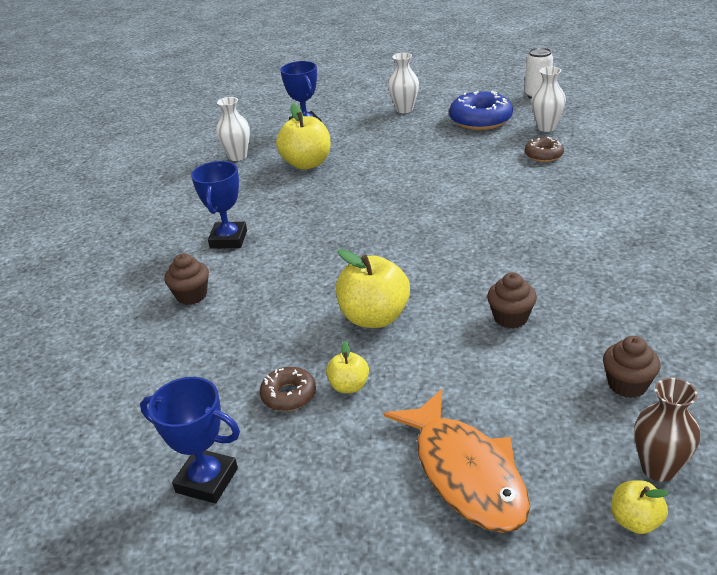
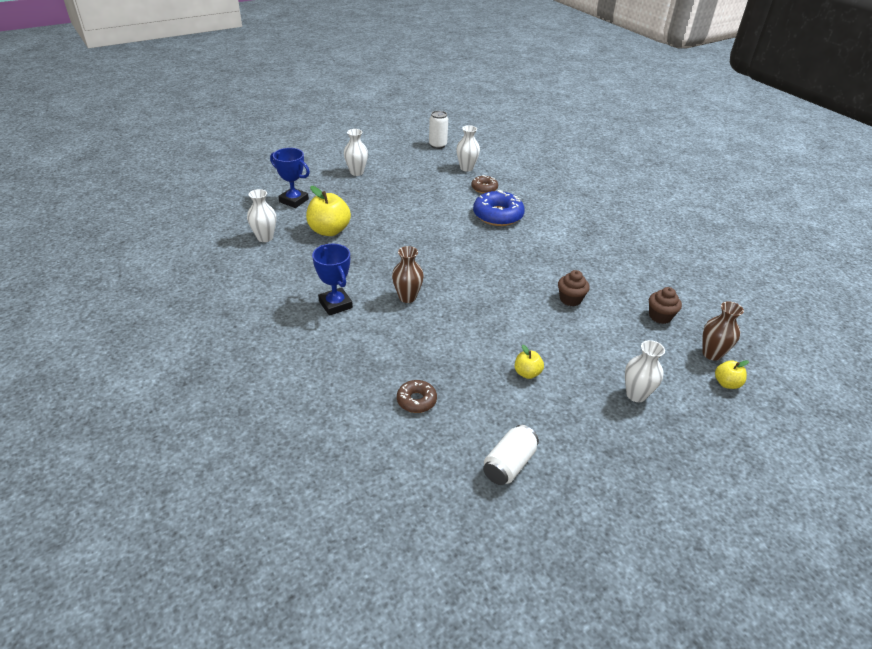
camera: 40 degrees left, 5 degrees up
blue trophy [140,377,240,503] -> white can [483,425,539,485]
brown cupcake [164,253,209,305] -> none
brown donut [260,367,316,411] -> brown donut moved to [397,380,437,413]
yellow apple [336,249,410,328] -> none
orange fish [384,389,530,533] -> white vase [625,340,665,402]
blue donut [449,91,513,130] -> blue donut moved to [473,190,525,226]
none -> brown vase [392,246,424,303]

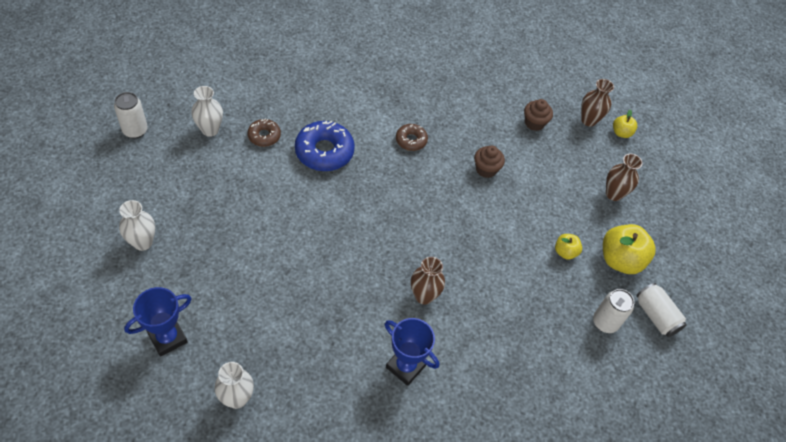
camera: 70 degrees left, 15 degrees up
yellow apple [306,186,351,236] -> yellow apple moved to [603,224,656,274]
blue trophy [312,244,353,316] -> blue trophy turned 45 degrees clockwise [385,318,439,386]
brown donut [397,380,437,413] -> brown donut moved to [396,124,428,151]
white vase [625,340,665,402] -> brown vase [606,154,643,201]
none -> white can [593,289,634,333]

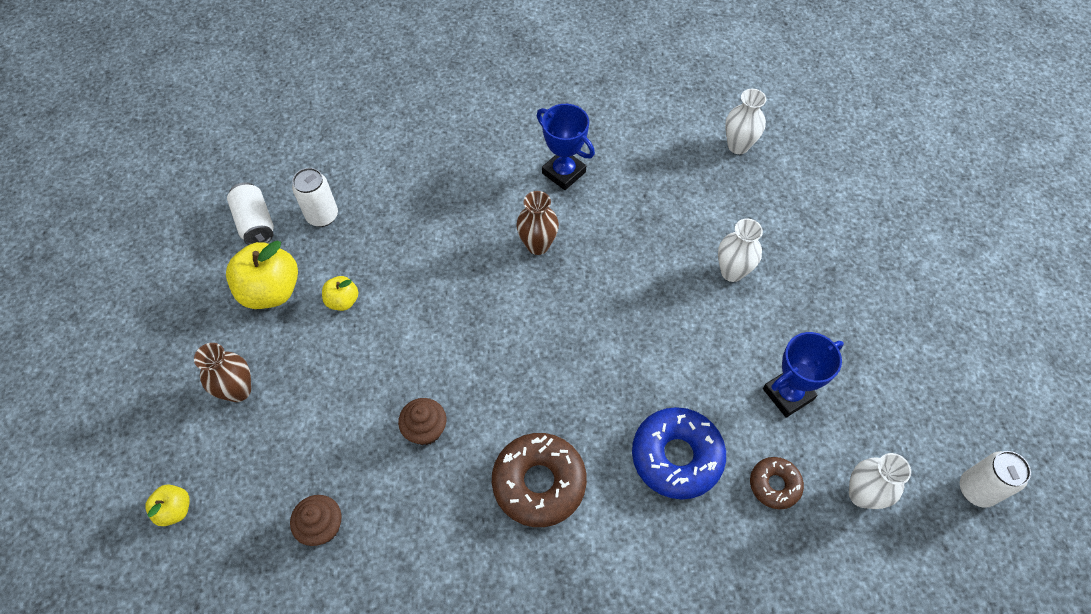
camera: 170 degrees left, 5 degrees up
white vase [119,200,155,251] -> white vase moved to [718,219,763,282]
blue trophy [124,287,192,357] -> blue trophy moved to [763,332,844,417]
brown donut [396,124,428,151] -> brown donut [492,433,587,527], size x1.80
brown vase [581,79,614,127] -> none

